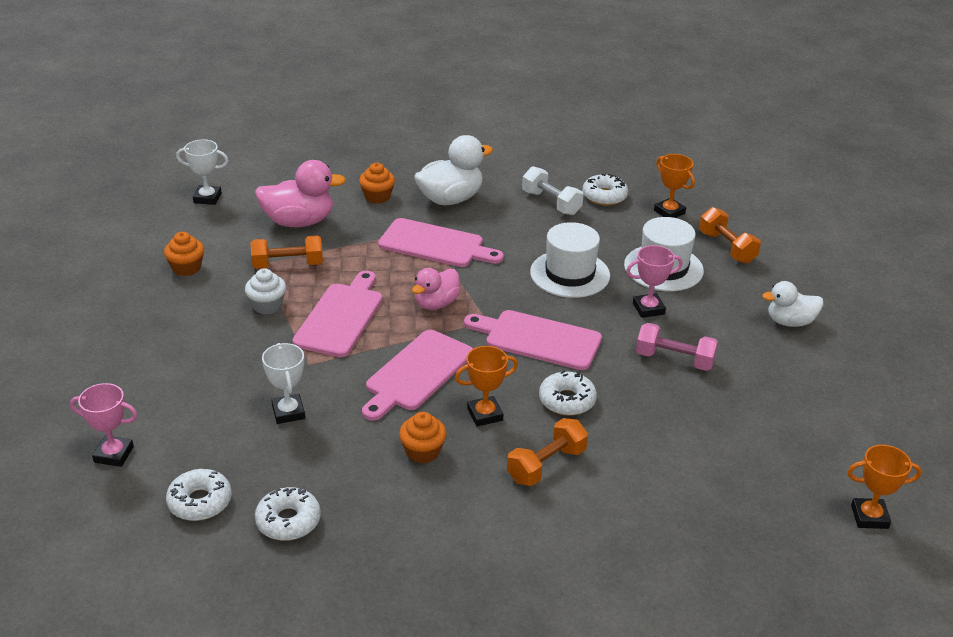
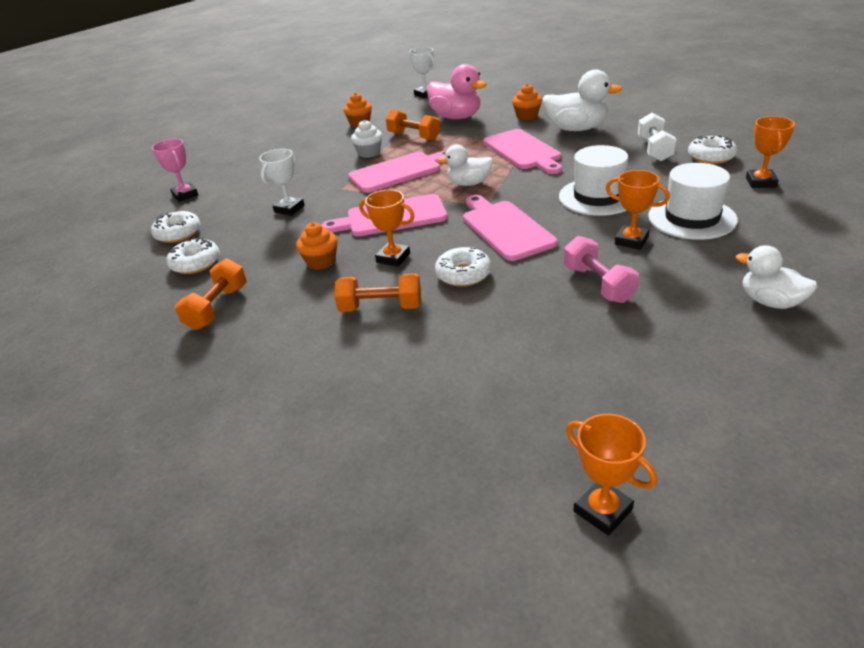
camera: 50 degrees right, 0 degrees up
pink duck [412,268,460,310] -> white duck [437,145,493,186]
pink trophy [626,245,683,318] -> orange trophy [606,170,670,250]
orange dumbbell [699,207,761,264] -> orange dumbbell moved to [175,258,247,330]

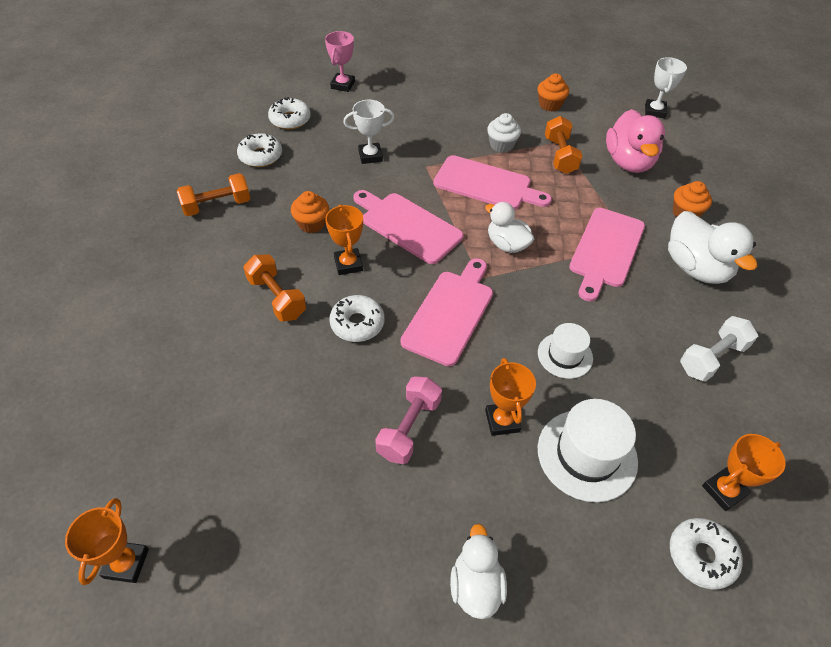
camera: 45 degrees right, 15 degrees up
white hat [559,145,628,216] -> white hat [538,323,593,379], size x0.62
white donut [688,135,737,164] -> white donut moved to [670,518,743,590]

